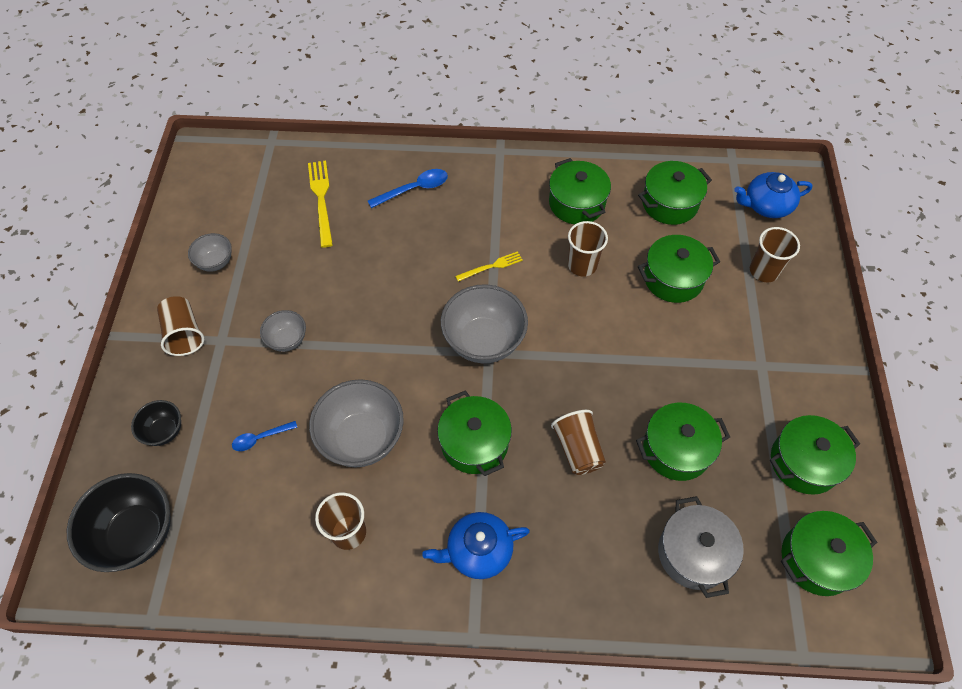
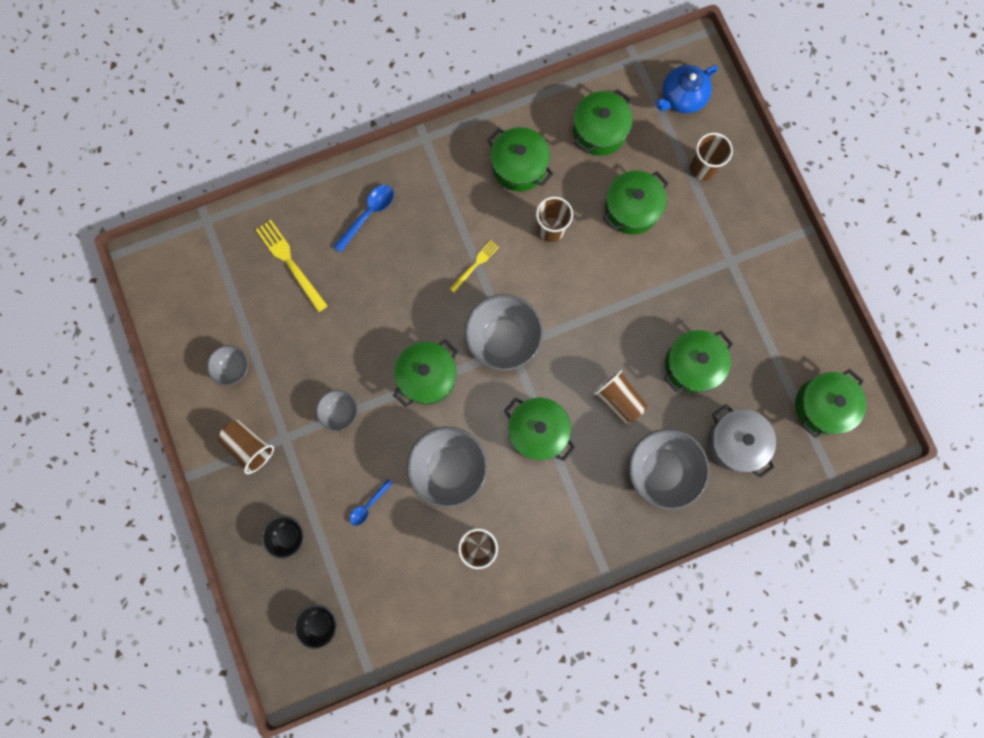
camera: 25 degrees left, 20 degrees up
black bowl [67,473,171,572] -> black bowl [294,604,337,649], size x0.53
blue teapot [422,512,530,579] -> none
green pot [770,415,860,495] -> green pot moved to [393,339,458,407]
none -> grey bowl [629,429,709,510]

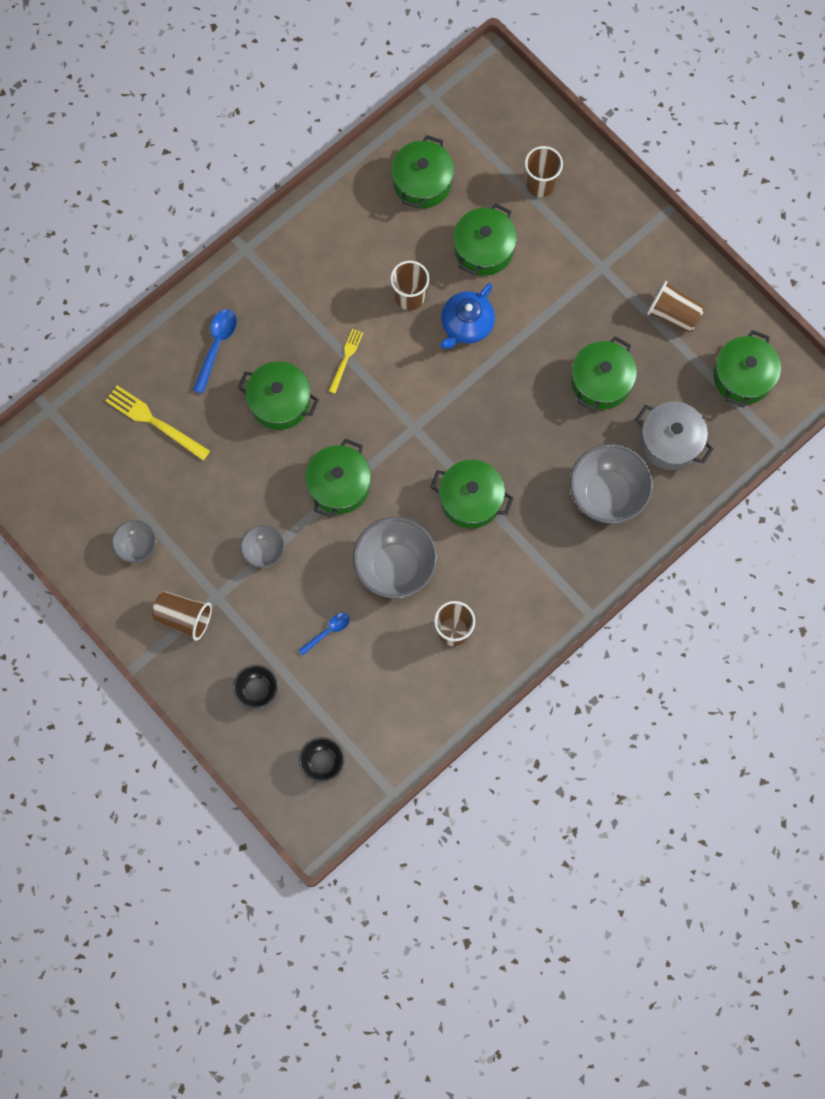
camera: 20 degrees left, 5 degrees down
blue spoon [350,479,393,526] -> blue spoon turned 150 degrees counterclockwise [299,613,350,655]
grey bowl [465,294,543,371] -> none
green pot [487,127,553,191] -> green pot moved to [238,361,319,430]
brown cup [593,370,647,424] -> brown cup moved to [647,281,705,333]
blue teapot [655,65,718,113] -> blue teapot moved to [440,283,495,349]

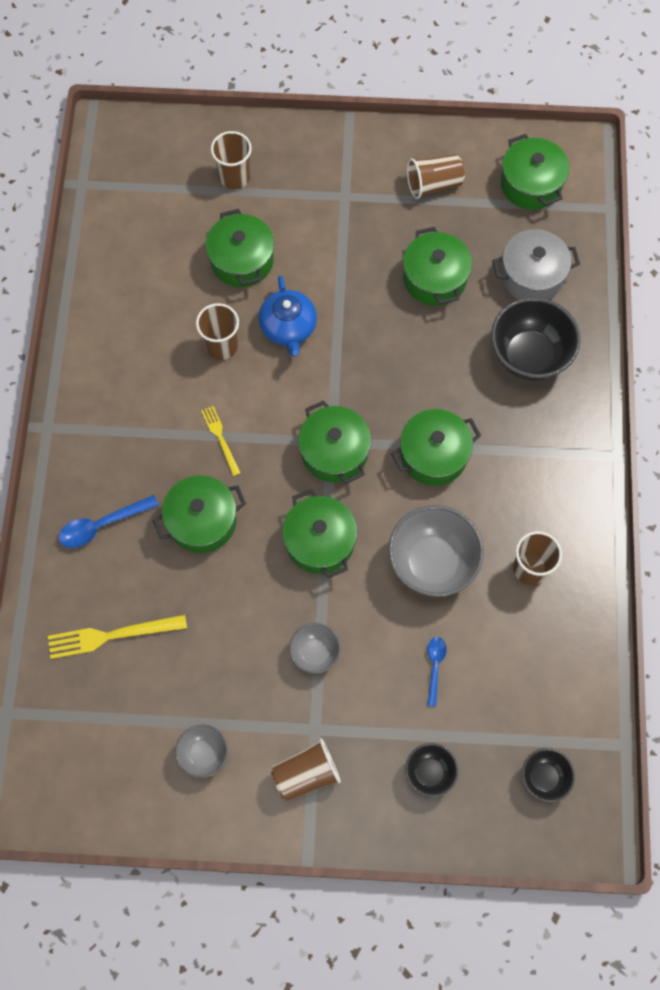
camera: 45 degrees left, 5 degrees down
blue spoon [193,309,237,393] -> blue spoon turned 90 degrees counterclockwise [59,495,159,548]
green pot [391,135,454,208] -> green pot moved to [298,400,371,484]
grey bowl [570,444,653,524] -> black bowl [491,297,581,381]

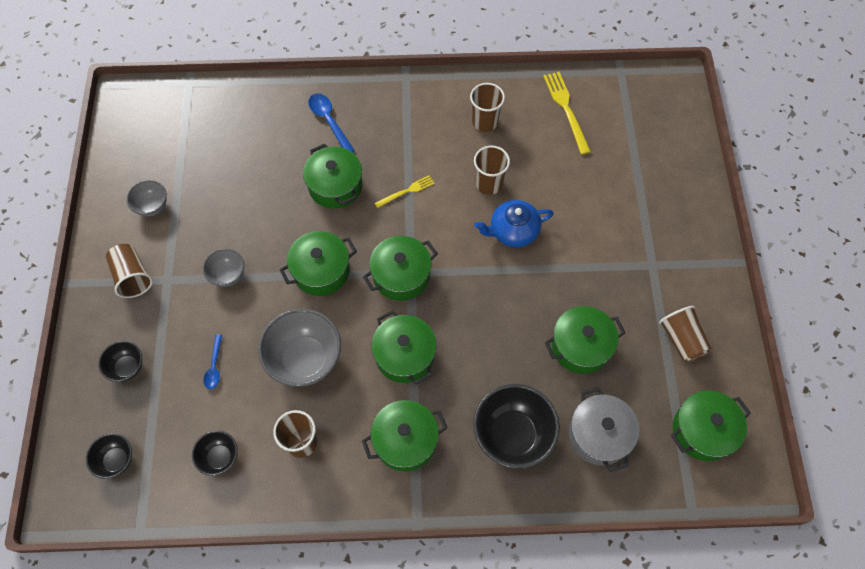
camera: 85 degrees right, 5 degrees down
yellow fork [48,615,187,659] -> yellow fork moved to [543,72,591,155]
green pot [206,209,274,287] -> green pot moved to [362,400,447,471]
brown cup [211,131,252,189] -> brown cup moved to [470,83,505,132]
blue spoon [427,637,446,707] -> blue spoon turned 90 degrees clockwise [203,335,222,389]
none -> black bowl [192,430,238,476]

